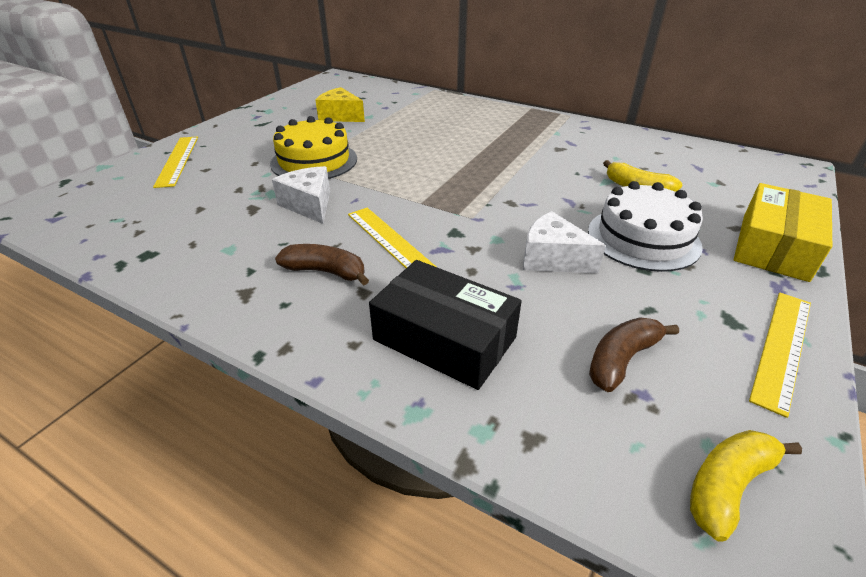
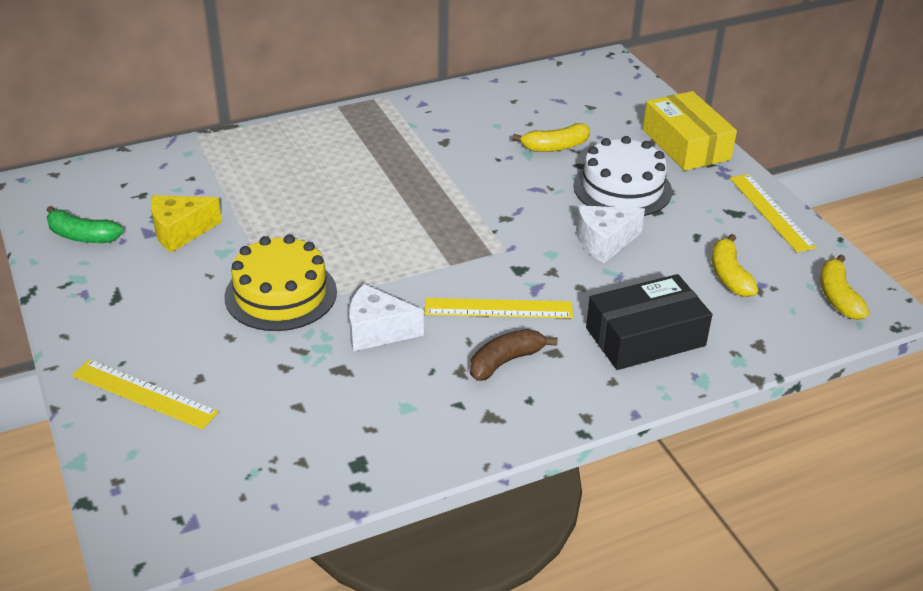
camera: 55 degrees left, 0 degrees up
brown banana [589,317,679,392] -> yellow banana [712,234,758,297]
none -> green banana [47,206,123,243]

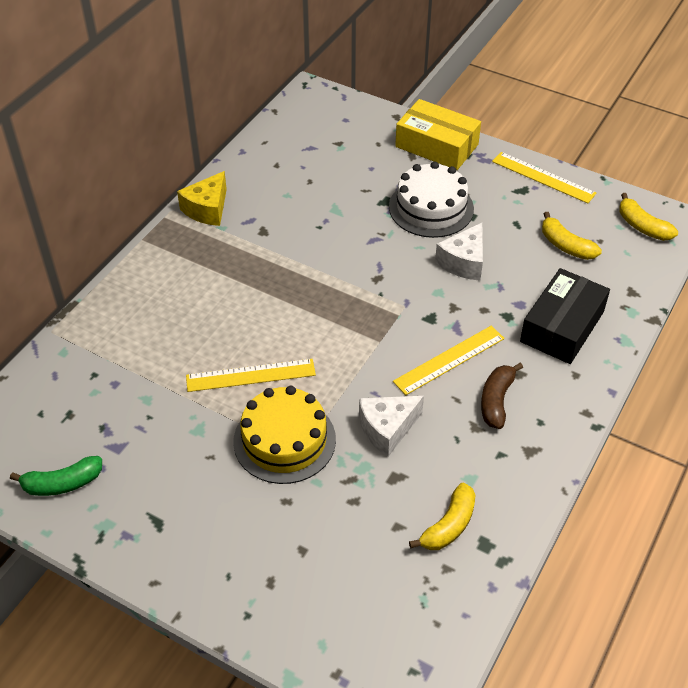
camera: 35 degrees left, 10 degrees up
yellow ruler [72,359,219,430] -> yellow ruler moved to [186,359,316,392]
yellow cheese [151,195,222,252] -> yellow cheese moved to [177,171,227,226]
yellow banana [512,123,590,152] -> yellow banana moved to [409,483,475,550]

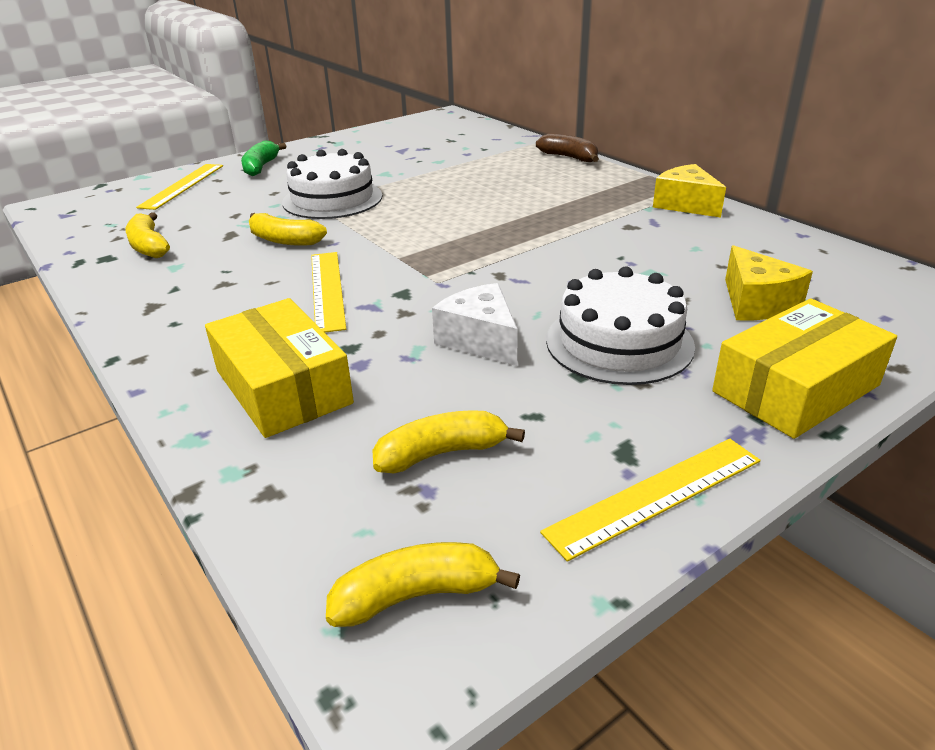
camera: 115 degrees right, 15 degrees down
green banana [10,456,102,496] -> green banana moved to [241,140,286,176]
yellow ruler [186,359,316,392] -> yellow ruler moved to [136,164,223,210]
yellow cake [233,386,336,484] -> white cake [282,149,382,219]
white cheese [359,396,424,457] -> yellow banana [249,213,327,246]
brown banana [481,363,523,429] -> brown banana moved to [536,133,599,162]
black box [520,268,610,364] -> yellow box [205,298,354,438]
none -> yellow cheese [725,245,813,320]

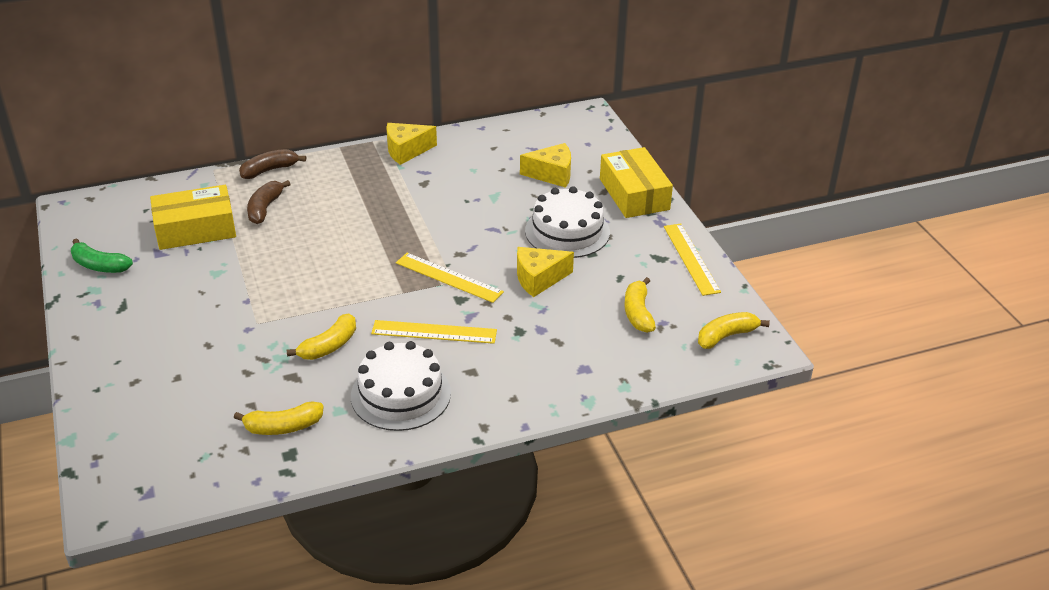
camera: 75 degrees left, 5 degrees up
yellow ruler [136,164,223,210] -> yellow ruler moved to [396,253,504,303]
yellow box [205,298,354,438] -> yellow box moved to [150,185,236,250]
green banana [241,140,286,176] -> green banana moved to [71,238,133,273]
white cake [282,149,382,219] -> white cake moved to [351,341,451,431]
yellow banana [326,542,520,627] -> yellow banana turned 60 degrees clockwise [698,312,770,349]
white cheese [432,283,518,366] -> yellow cheese [517,247,574,297]
none -> brown banana [247,180,291,224]

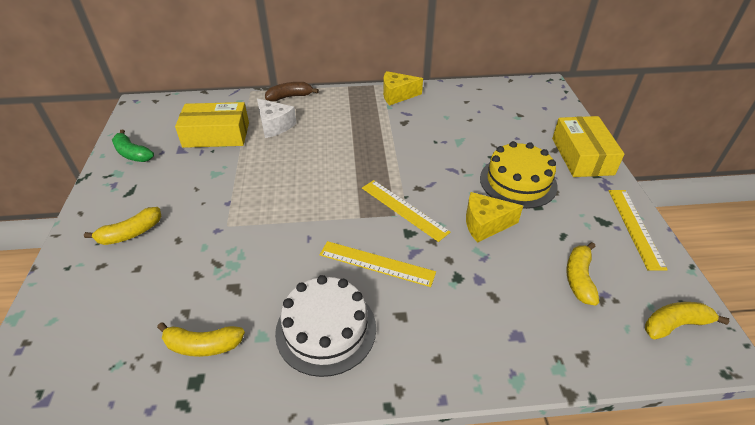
camera: 15 degrees right, 5 degrees up
brown banana [247,180,291,224] -> white cheese [257,99,296,138]
yellow banana [287,314,356,360] -> yellow banana moved to [84,207,161,245]
yellow cheese [520,143,571,188] -> none
white cake [525,186,610,258] -> yellow cake [480,141,558,209]

